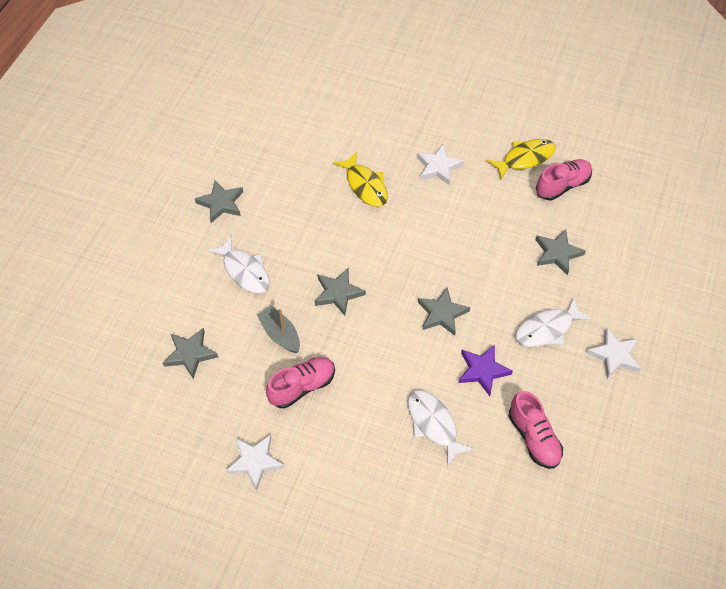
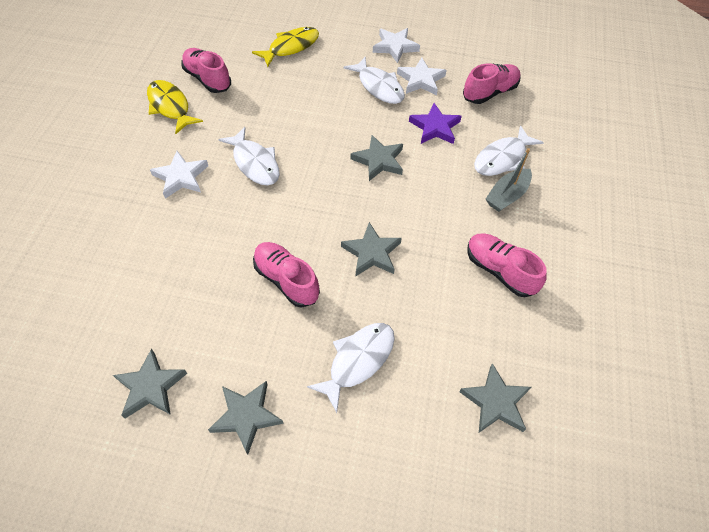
camera: 100 degrees left, 0 degrees up
white star [226,434,284,491] -> white star moved to [397,58,447,95]
grey boat [257,306,300,353] -> grey boat moved to [486,148,532,212]
yellow fish [333,152,388,207] -> yellow fish moved to [252,27,319,67]
grey star [536,230,586,275] -> grey star moved to [113,349,187,418]
none -> white fish [218,127,280,186]
none -> pink shoe [253,242,320,307]

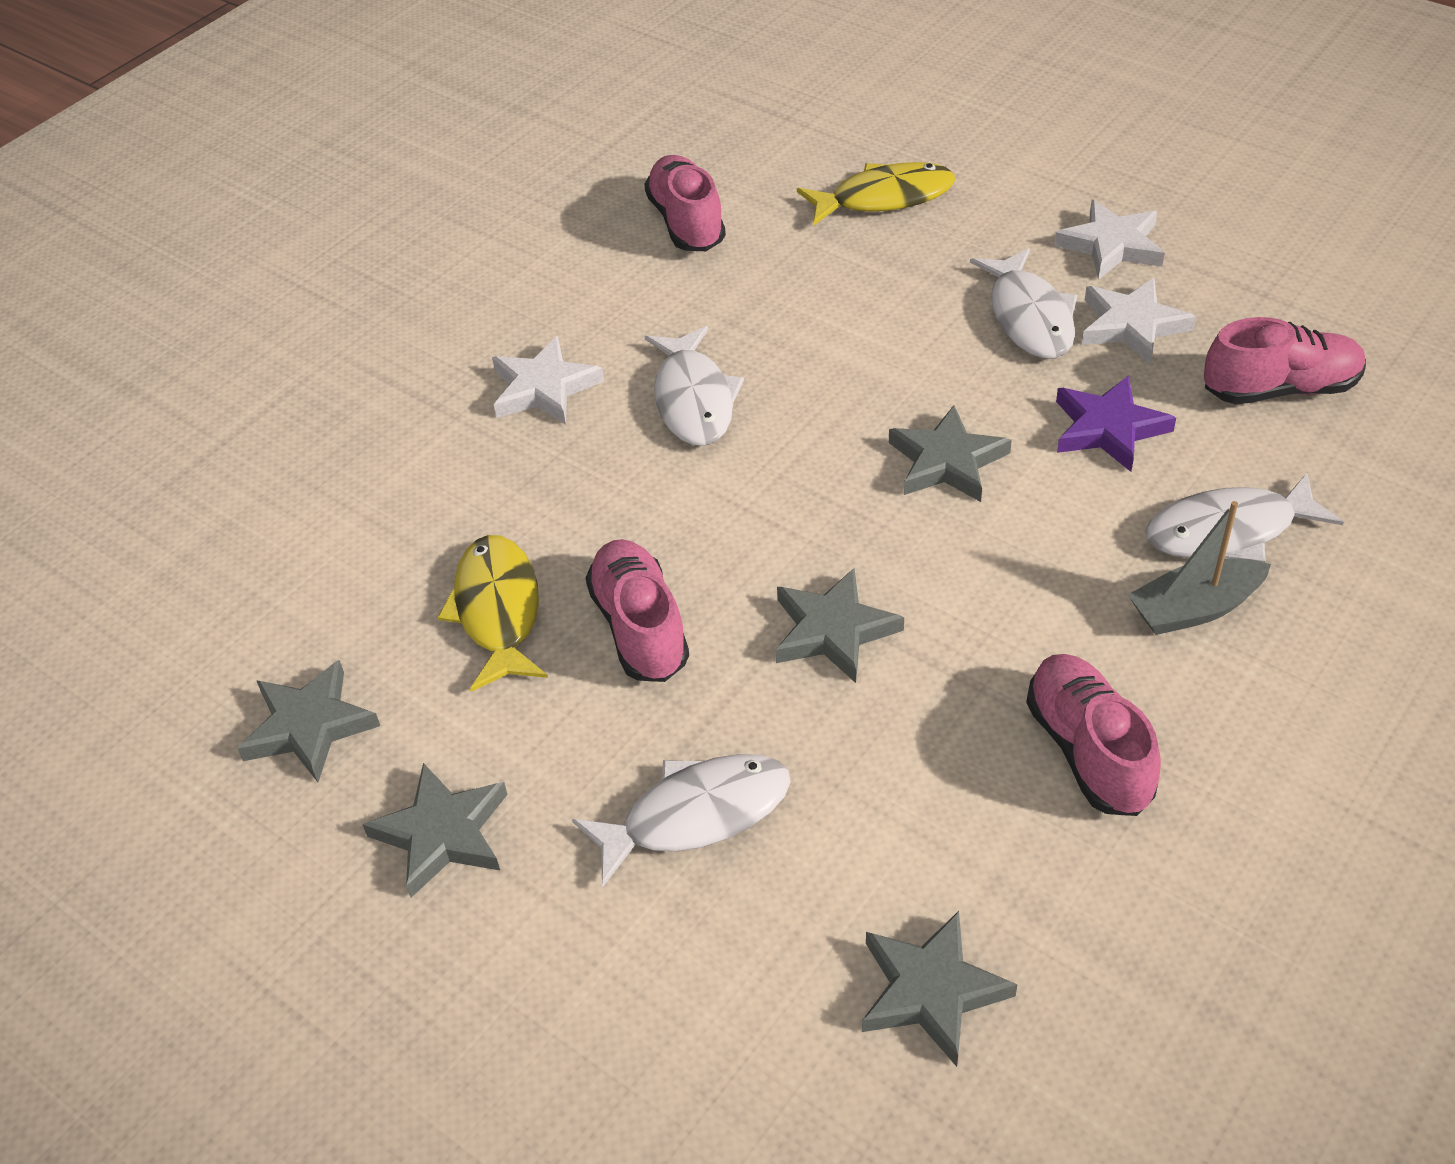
camera: 30 degrees right, 10 degrees down
yellow fish [147,80,203,134] -> yellow fish moved to [437,535,548,692]

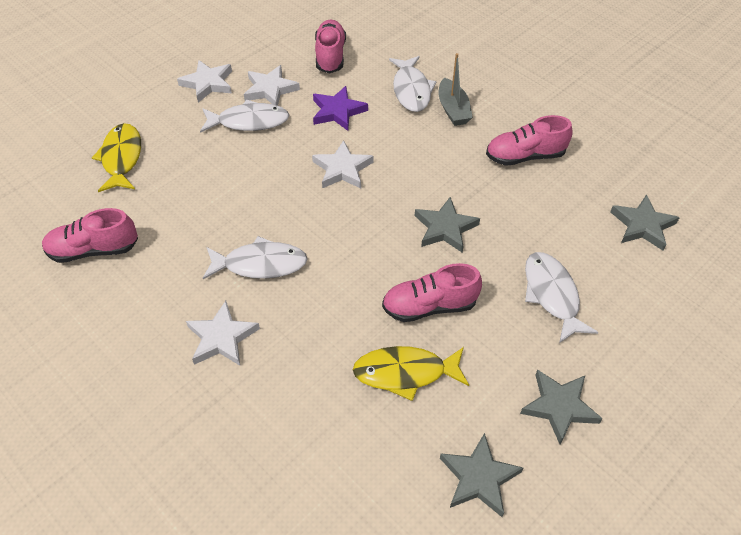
camera: 85 degrees left, 5 degrees up
grey star [889,405,1012,502] -> white star [312,140,374,189]

